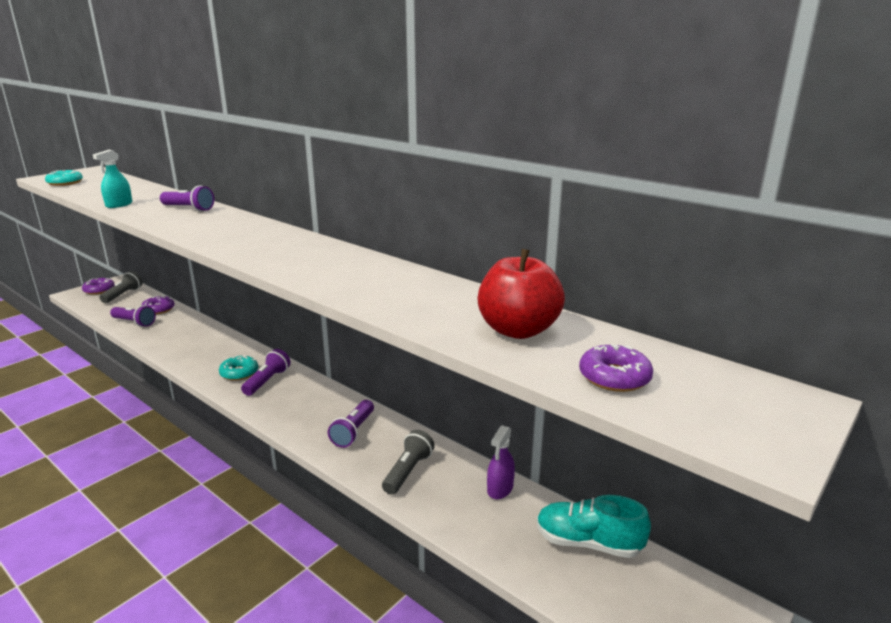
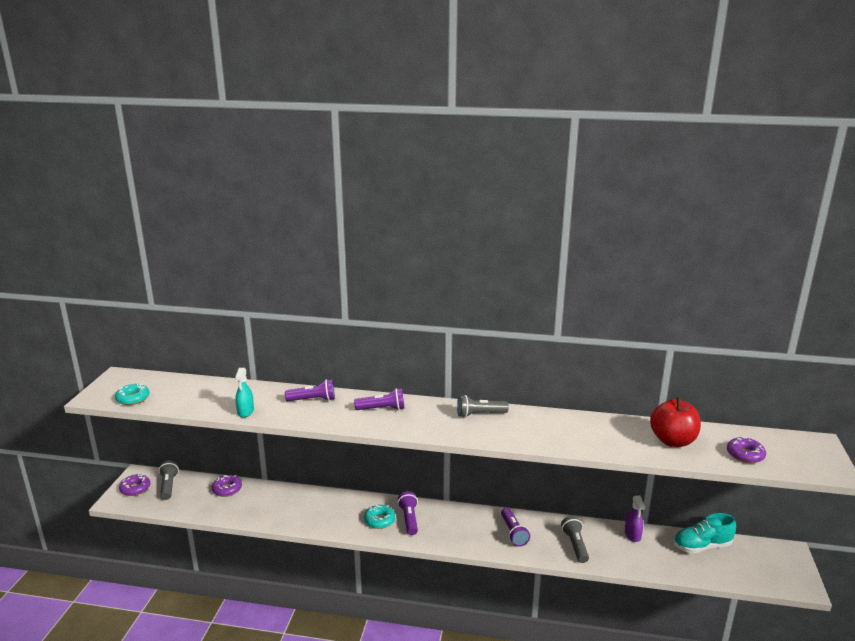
camera: 30 degrees left, 0 degrees up
purple flashlight [110,305,156,327] -> purple flashlight moved to [354,388,405,410]
none -> grey flashlight [457,395,509,418]

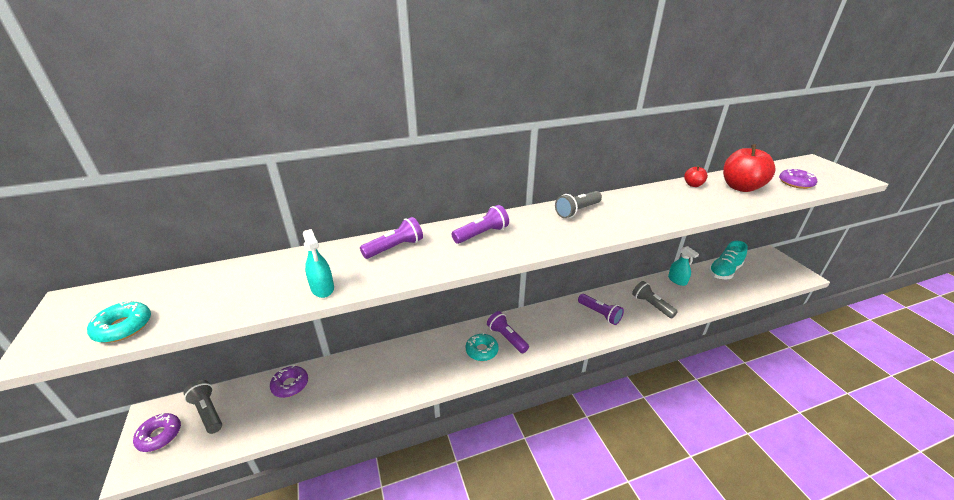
camera: 30 degrees left, 10 degrees up
purple spray bottle [625,495,645,542] -> turquoise spray bottle [668,246,699,286]
none -> red apple [684,166,708,187]

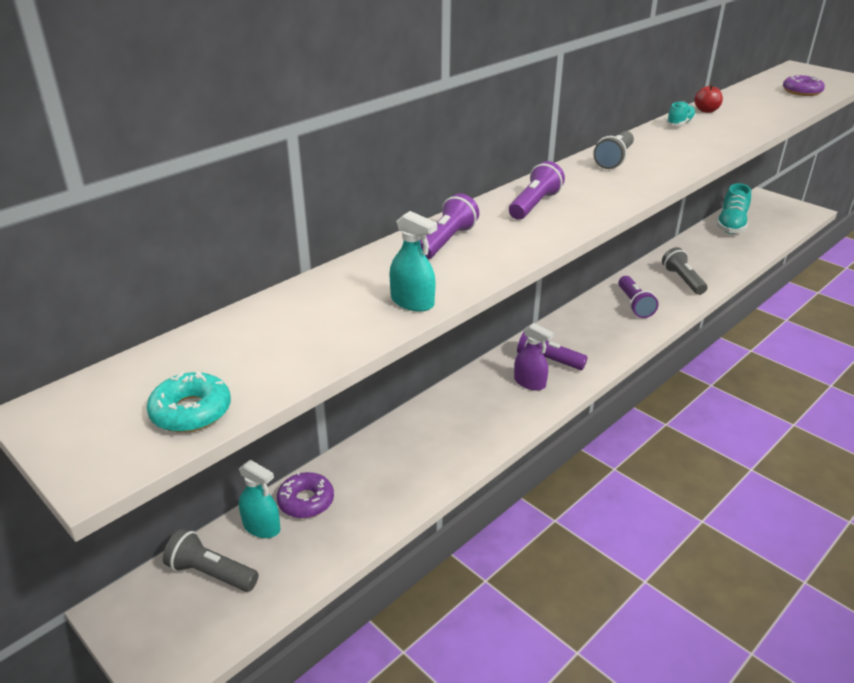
camera: 25 degrees left, 0 degrees up
purple donut [133,413,181,452] -> none
turquoise donut [466,333,499,361] -> purple spray bottle [514,323,554,391]
purple flashlight [578,294,624,325] -> purple flashlight turned 60 degrees clockwise [618,276,659,318]
grey flashlight [632,281,678,318] -> grey flashlight turned 45 degrees clockwise [662,247,707,295]
turquoise spray bottle [668,246,699,286] -> turquoise spray bottle moved to [239,460,280,538]
red apple [723,144,776,192] -> none
none -> turquoise shoe [666,102,696,125]

